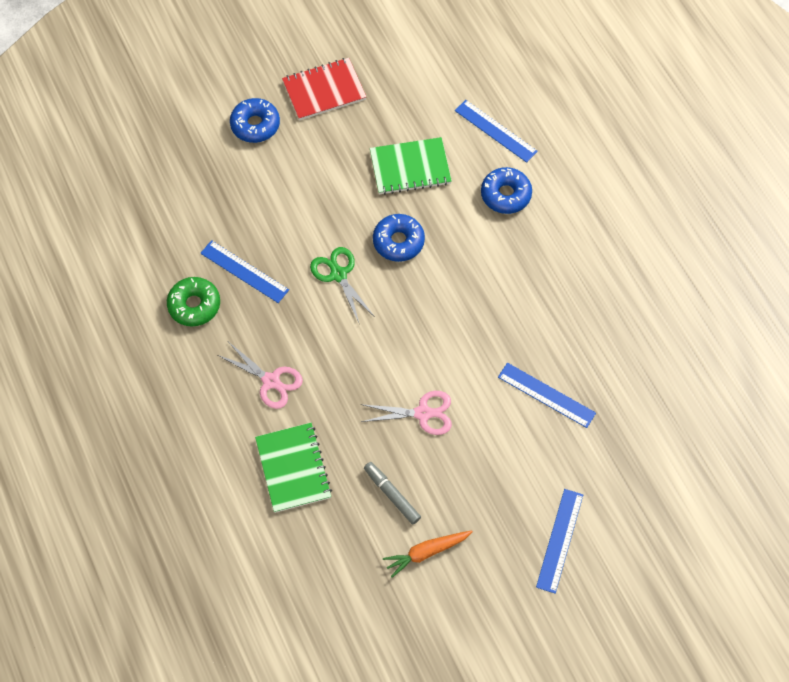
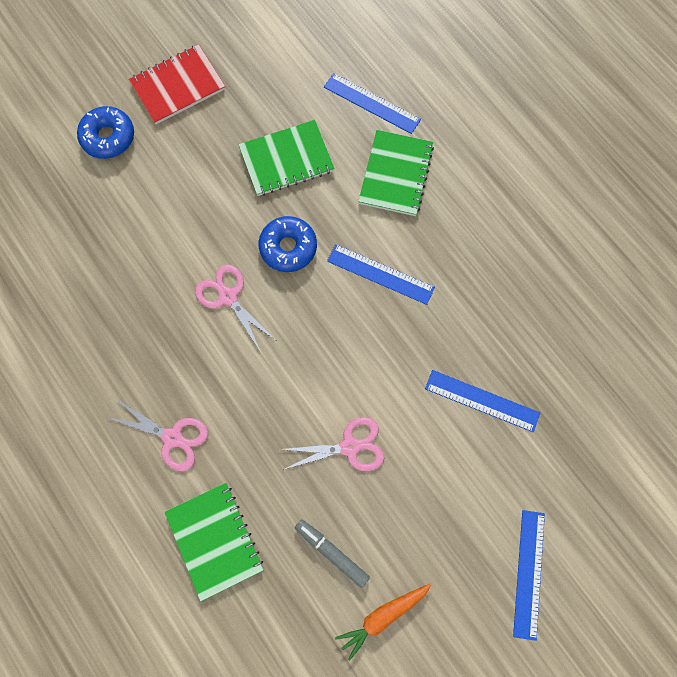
camera: 10 degrees left, 10 degrees up
green donut [167,277,220,326] -> none
blue ruler [200,240,289,303] -> blue ruler moved to [327,244,435,305]
green scissors [310,247,375,322] -> pink scissors [195,264,275,352]
blue donut [481,167,532,214] -> green notebook [358,130,434,216]

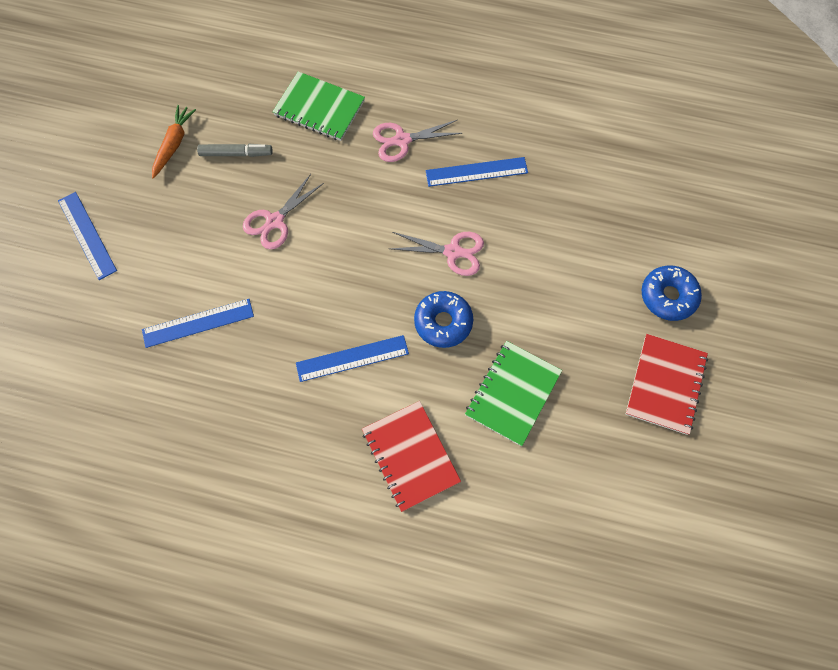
camera: 140 degrees right, 5 degrees down
blue ruler [324,73,421,134] -> blue ruler moved to [426,157,528,187]
green notebook [358,130,434,216] -> red notebook [362,401,461,512]

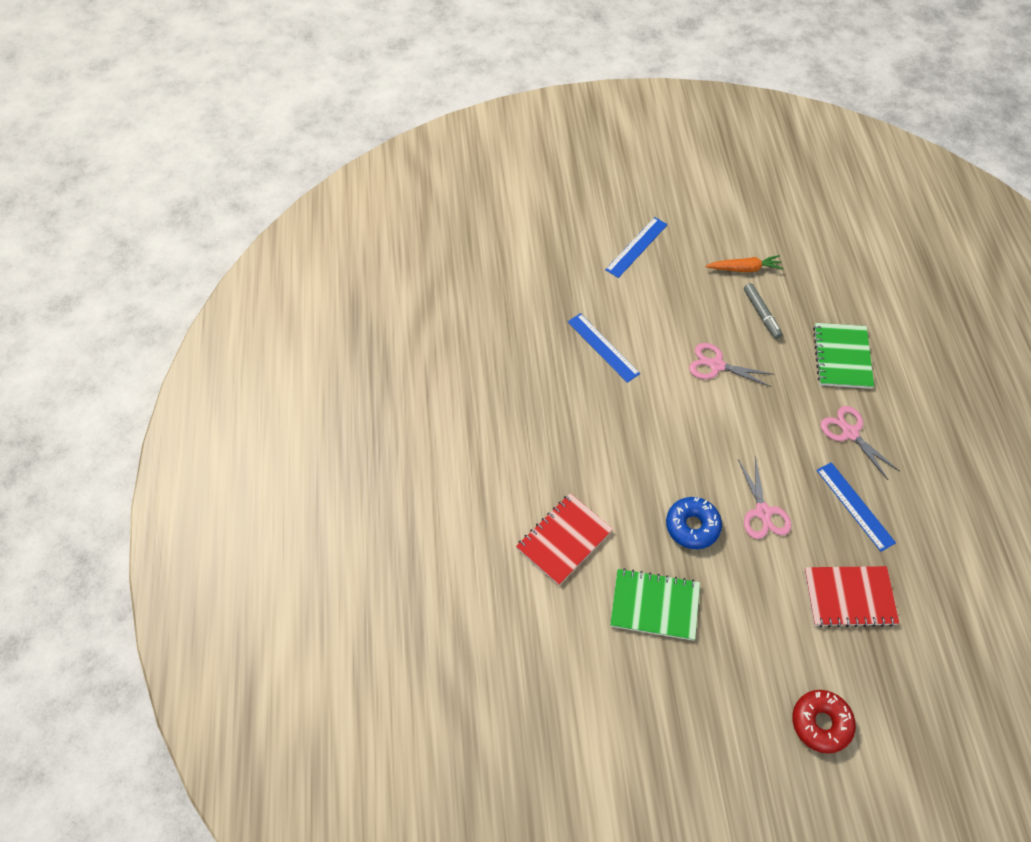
camera: 70 degrees right, 10 degrees down
blue ruler [296,335,409,382] -> none
red notebook [626,334,708,435] -> red notebook moved to [804,566,899,628]
blue donut [642,265,702,321] -> red donut [792,690,856,754]

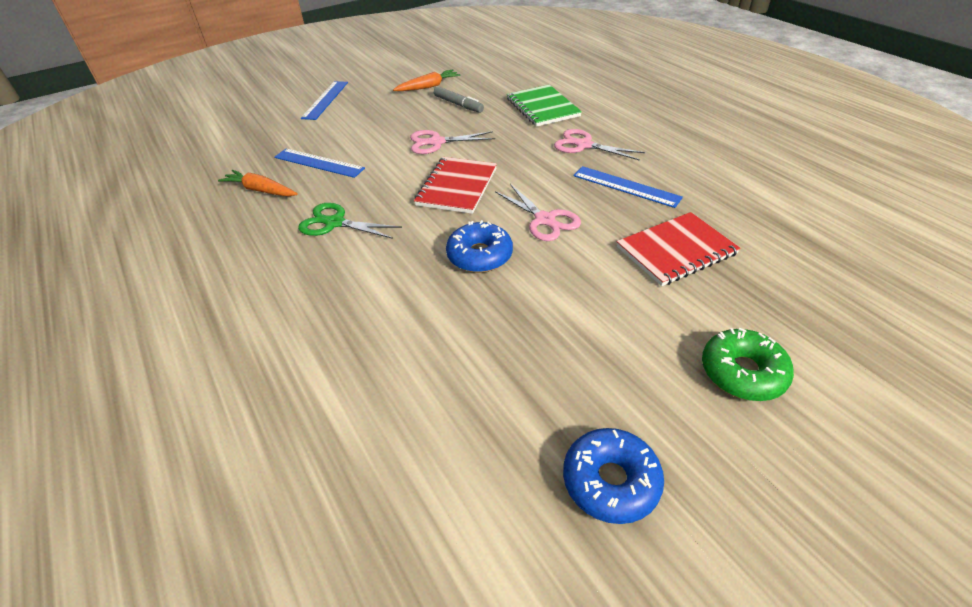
camera: 25 degrees left, 15 degrees down
red notebook [516,493,613,586] -> red notebook moved to [414,157,497,214]
green notebook [610,568,700,641] -> none
red donut [792,690,856,754] -> green donut [702,328,794,401]
none -> orange carrot [218,170,298,196]
none -> green scissors [298,203,402,239]
none -> blue donut [563,428,664,524]

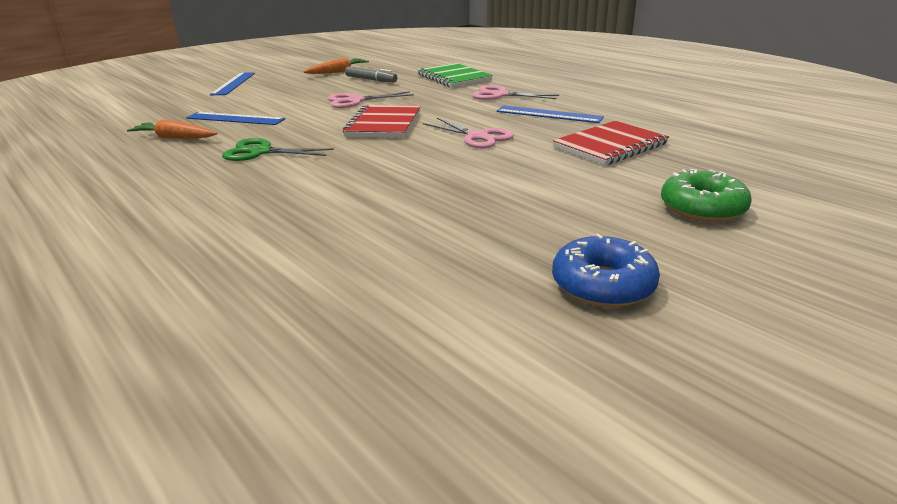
camera: 10 degrees left, 15 degrees down
blue donut [446,220,513,273] -> none

